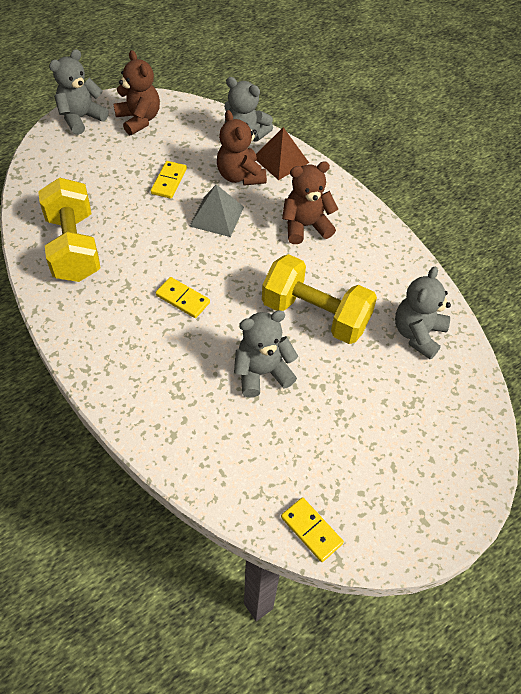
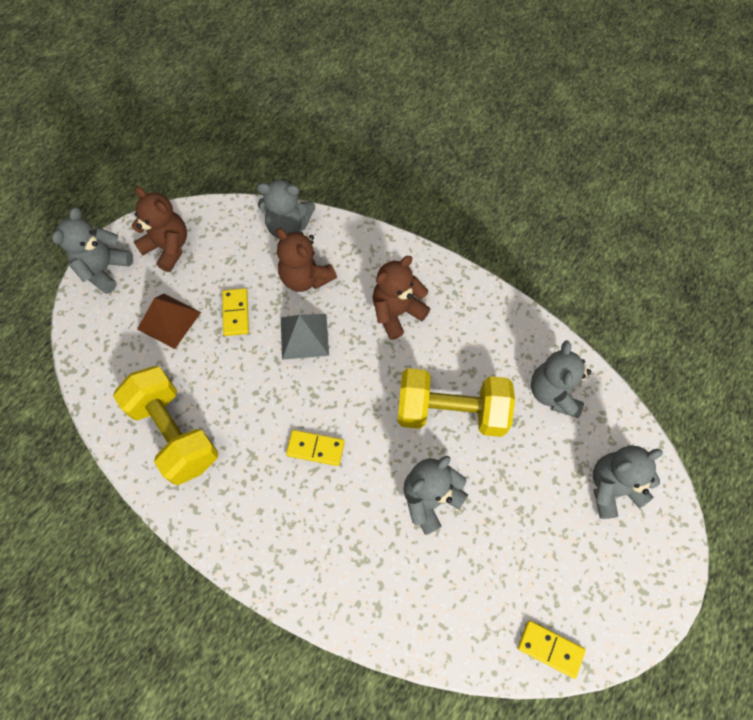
camera: 20 degrees left, 10 degrees up
brown pyramid [256,127,309,180] -> brown pyramid moved to [137,294,201,349]
none -> grey teddy bear [593,446,663,519]

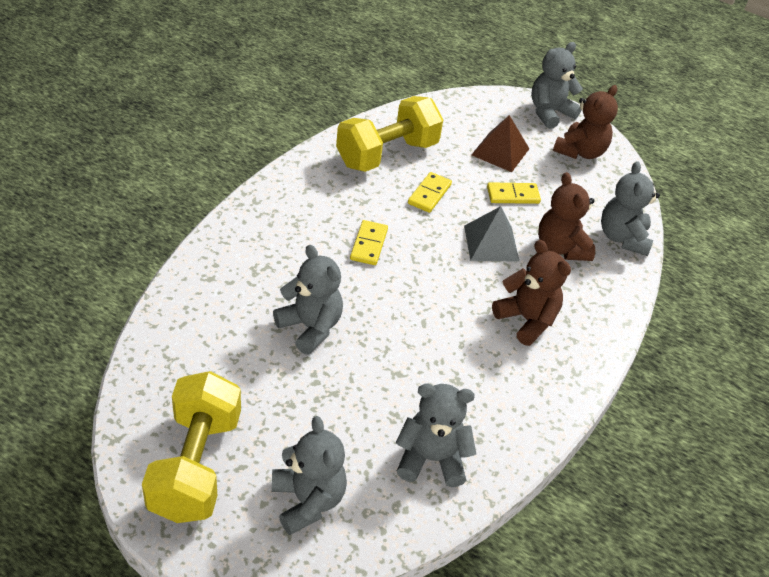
camera: 85 degrees right, 20 degrees down
grey teddy bear [52,208,133,294] -> grey teddy bear turned 60 degrees counterclockwise [531,42,583,129]
brown teddy bear [276,228,337,292] -> brown teddy bear turned 60 degrees counterclockwise [538,172,595,261]
yellow dumbbell [397,368,515,437] -> yellow dumbbell moved to [142,371,241,523]
yellow domino [518,620,586,679] -> yellow domino moved to [408,172,452,213]

